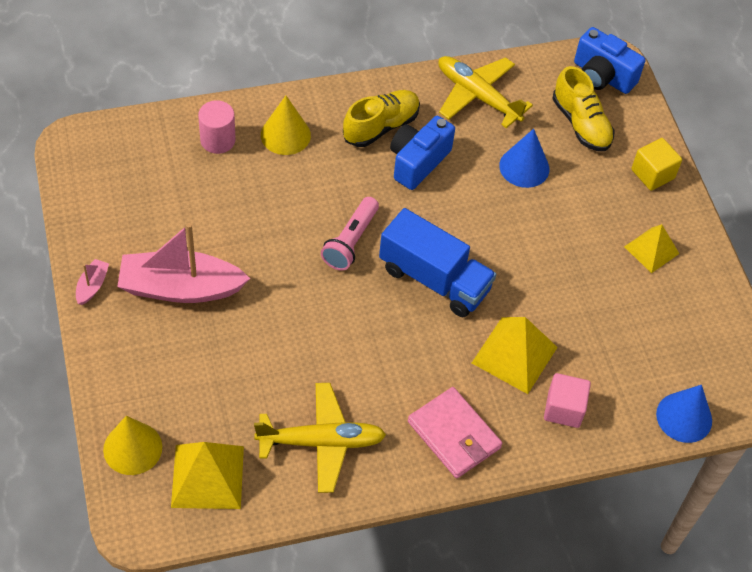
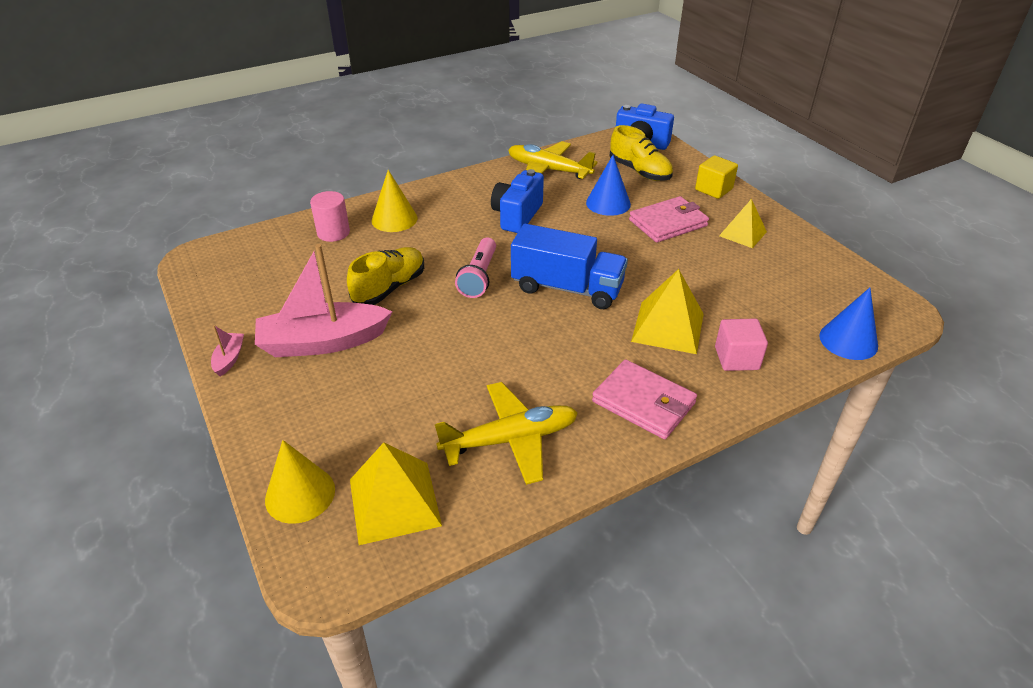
camera: 10 degrees left, 15 degrees down
yellow shoe [343,90,420,147] -> yellow shoe moved to [347,247,424,305]
none -> pink wallet [629,196,709,243]

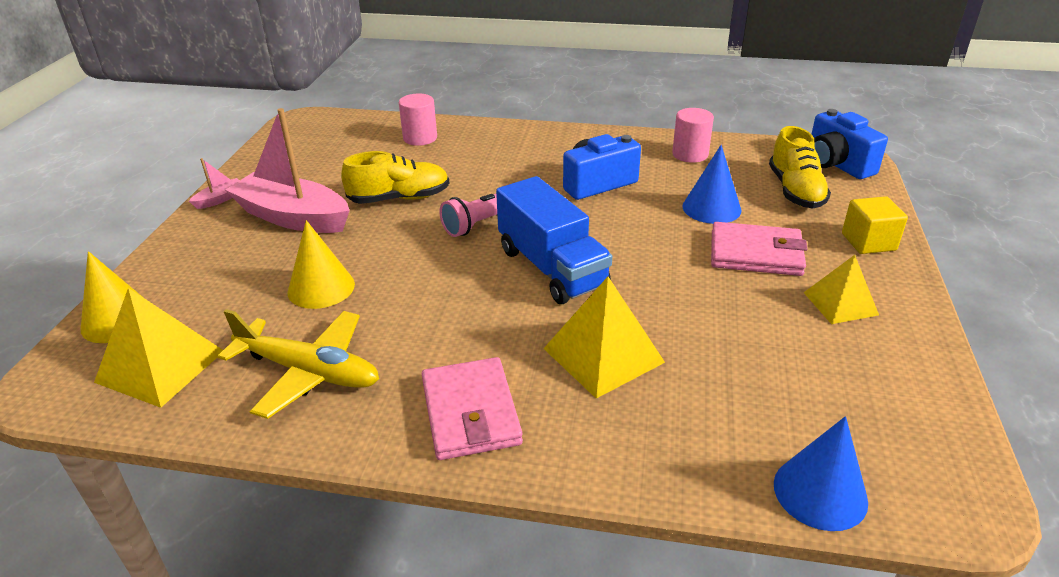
camera: 40 degrees right, 5 degrees down
yellow cone [371,170,417,232] -> yellow cone moved to [288,220,355,309]
yellow plane [508,141,598,179] -> pink cylinder [672,108,714,163]
pink cube [715,319,768,371] -> none

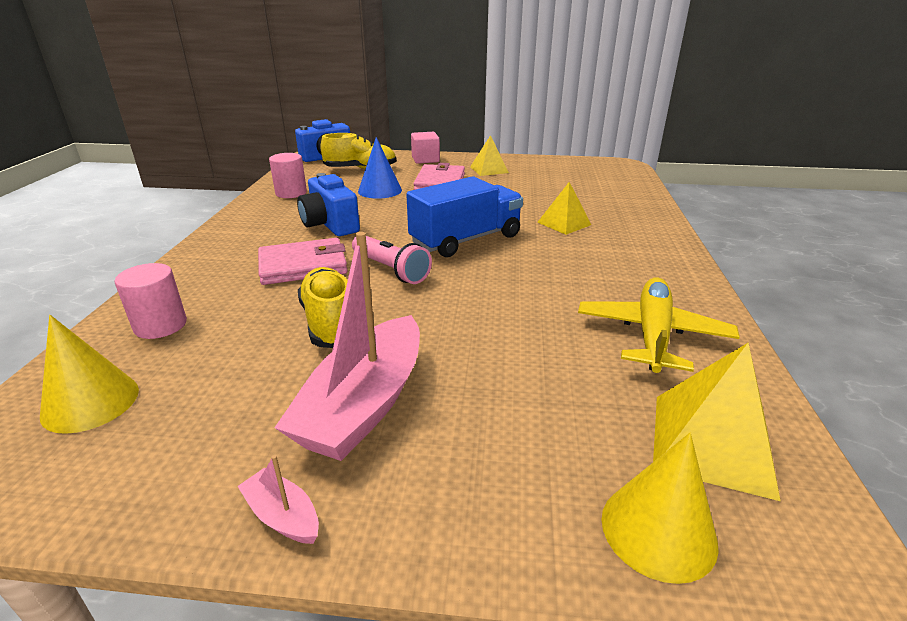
camera: 95 degrees left, 5 degrees down
yellow cone [288,220,355,309] -> yellow cone moved to [40,315,139,434]
pink wallet [422,357,523,460] -> pink wallet moved to [258,238,348,285]
yellow pyramid [543,277,665,398] -> yellow pyramid [537,182,591,235], size x0.65
blue cone [774,416,868,531] -> none
yellow cube [842,196,908,254] -> pink cube [411,132,440,164]

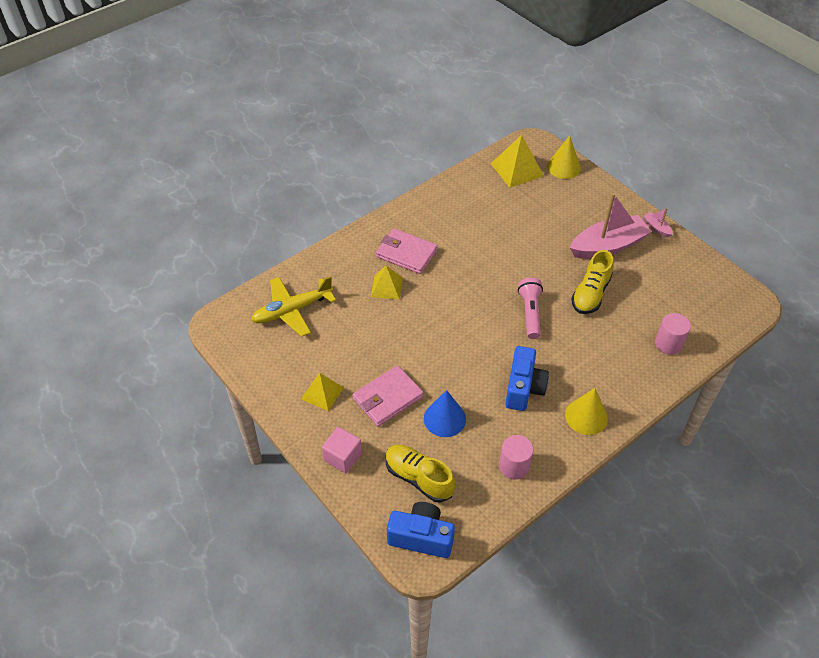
camera: 135 degrees left, 20 degrees up
yellow cone [40,315,139,434] -> yellow cone moved to [565,388,608,435]
pink boat [237,455,319,544] -> pink boat turned 150 degrees clockwise [643,208,673,237]
pink wallet [258,238,348,285] -> pink wallet moved to [376,228,438,274]
blue truck [406,176,523,257] -> none
yellow plane [578,277,740,373] -> yellow plane moved to [251,276,336,337]

